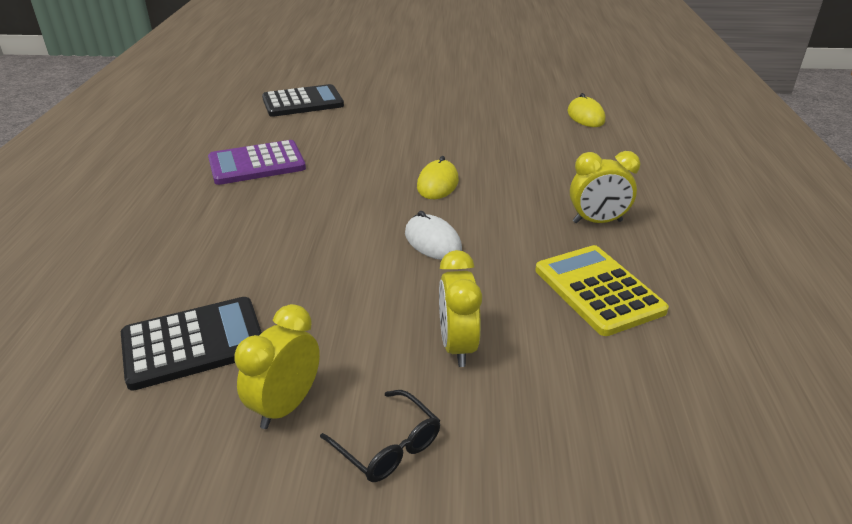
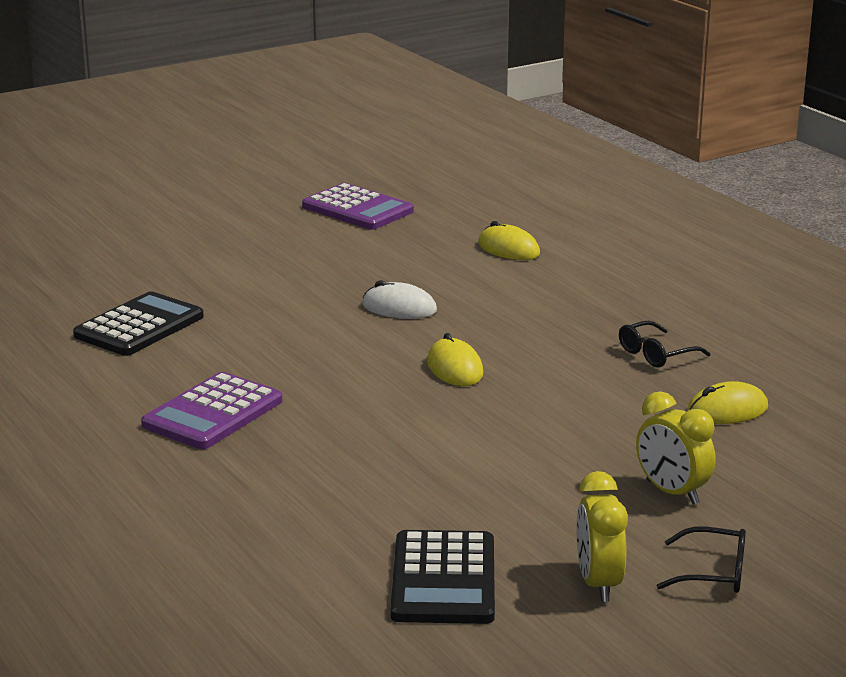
camera: 35 degrees left, 10 degrees down
black calculator [121,297,262,390] -> black calculator turned 150 degrees clockwise [391,530,495,624]
white mouse [405,211,462,260] -> white mouse moved to [362,280,437,319]
yellow calculator [535,245,669,336] -> yellow mouse [687,381,768,424]
yellow clock [570,151,640,223] -> black glasses [619,321,711,367]
none -> purple calculator [302,183,414,230]

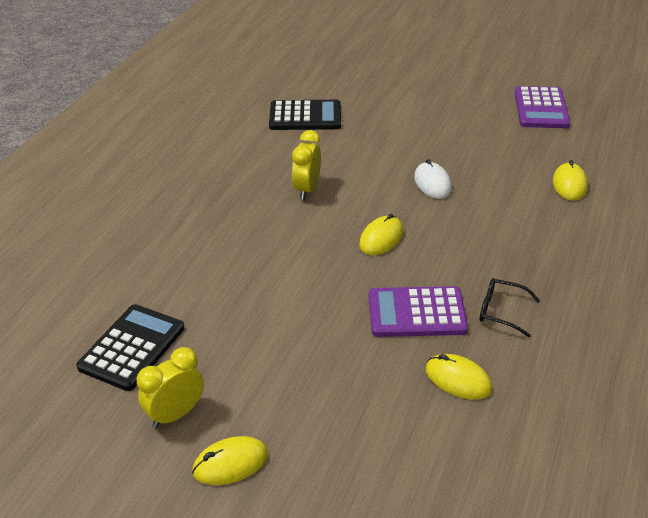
camera: 55 degrees right, 15 degrees up
purple calculator [141,372,282,449] -> purple calculator moved to [369,286,468,337]
black calculator [391,530,495,624] -> black calculator turned 150 degrees clockwise [76,304,184,391]
yellow clock [636,391,715,505] -> yellow clock moved to [292,130,321,200]
black glasses [657,526,746,593] -> yellow mouse [192,436,268,485]

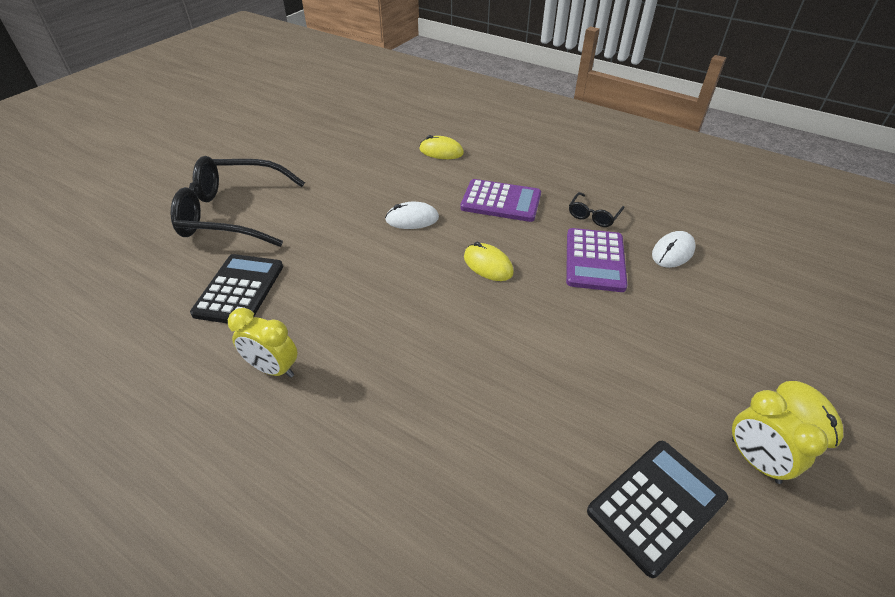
camera: 80 degrees left, 5 degrees up
black calculator [76,304,184,391] -> black calculator turned 105 degrees clockwise [587,441,728,578]
yellow clock [292,130,321,200] -> yellow clock moved to [228,308,298,378]
yellow mouse [425,354,492,400] -> white mouse [652,231,696,268]
purple calculator [515,86,570,128] -> purple calculator moved to [460,179,541,222]
none -> black glasses [171,156,305,247]

